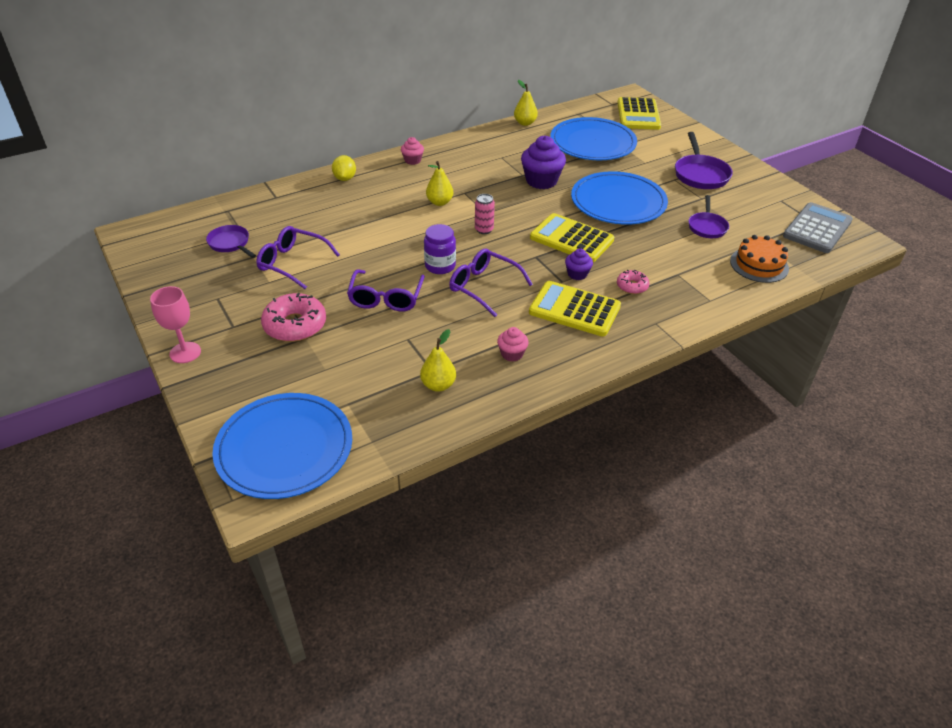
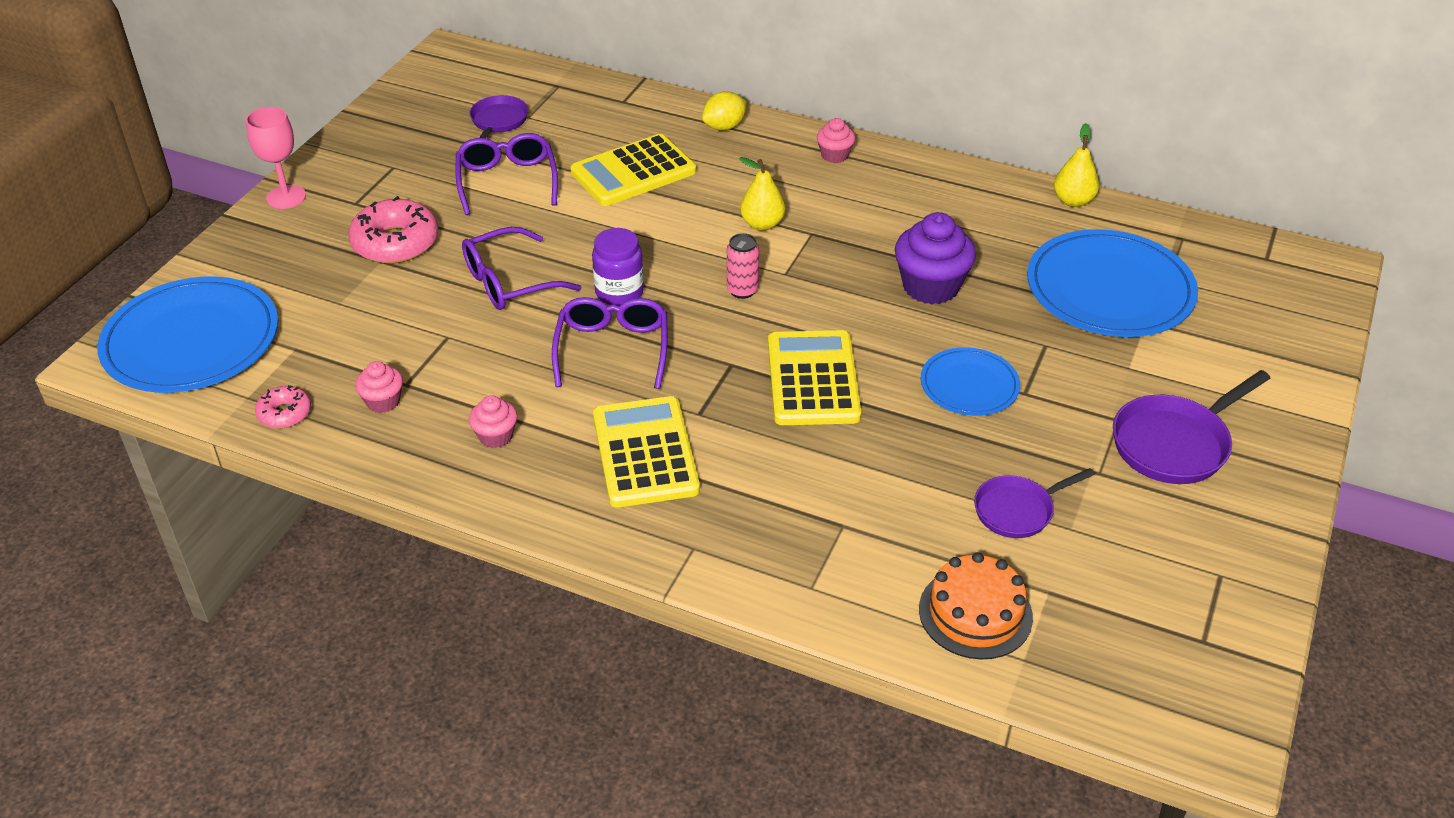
camera: 55 degrees right, 0 degrees up
yellow pear [420,329,456,392] -> pink cupcake [355,361,403,413]
purple cupcake [565,249,593,280] -> none
blue plate [571,171,668,225] -> blue plate [921,347,1020,416], size x0.55
yellow calculator [617,97,661,130] -> yellow calculator moved to [570,134,696,206]
pink donut [617,270,649,294] -> pink donut moved to [255,385,311,428]
grey calculator [783,202,853,253] -> none

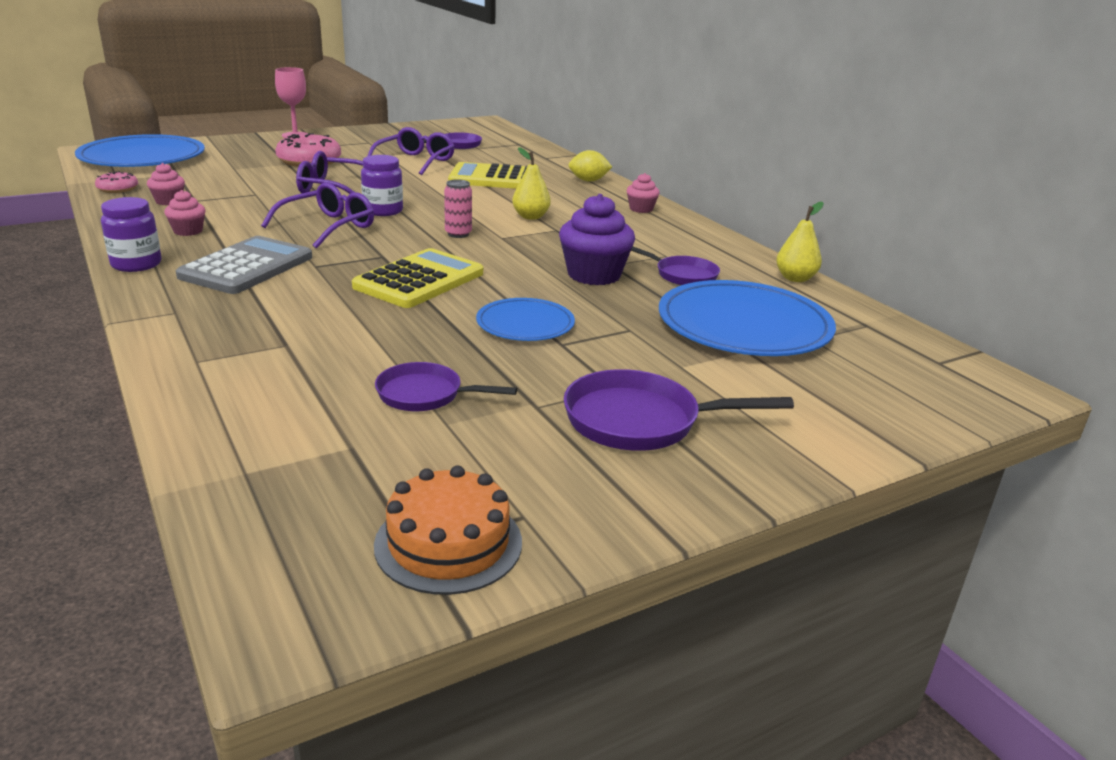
camera: 35 degrees right, 15 degrees down
yellow calculator [593,396,700,507] -> grey calculator [176,236,312,294]
orange cake [919,552,1033,659] -> orange cake moved to [374,465,522,595]
none -> purple jar [101,197,162,272]
none -> purple pan [631,247,720,285]

